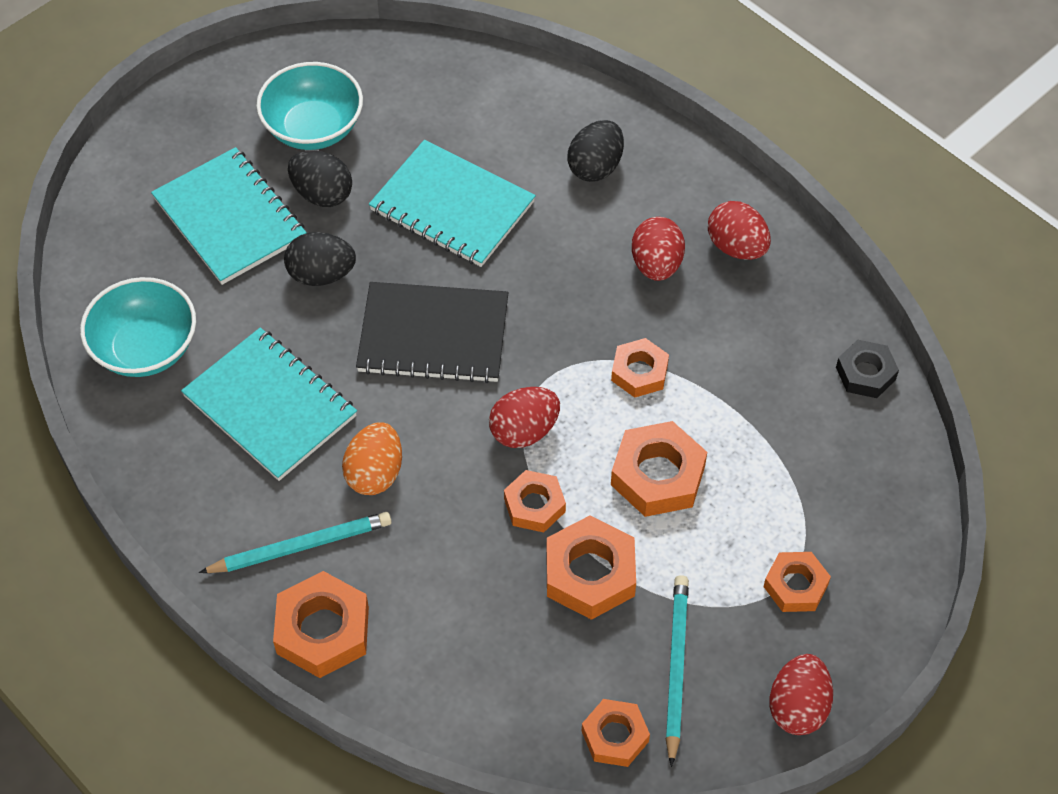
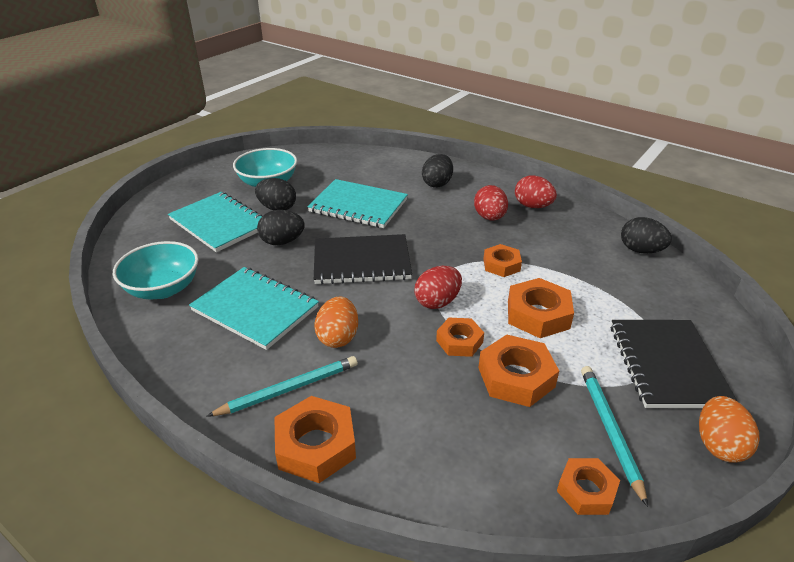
camera: 10 degrees left, 20 degrees down
orange nut [763,552,831,612] -> black notebook [611,320,738,408]
red egg [769,654,833,735] -> orange egg [699,396,760,463]
black nut [836,340,899,398] -> black egg [621,217,672,254]

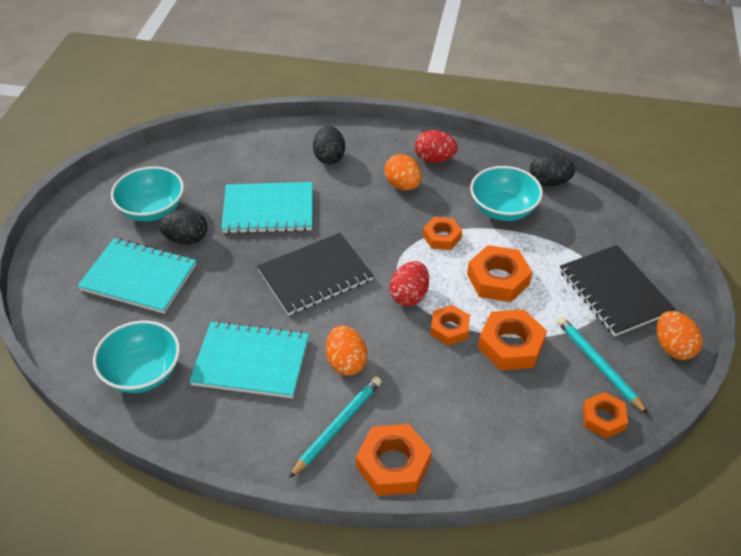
camera: 25 degrees left, 10 degrees up
black egg [257,210,305,245] -> none
red egg [474,185,508,221] -> orange egg [384,154,422,190]
none -> turquoise bowl [470,166,543,221]

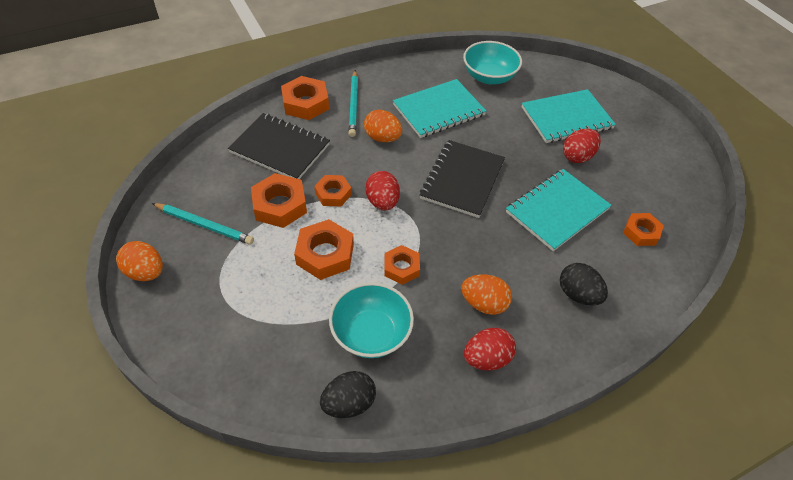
camera: 140 degrees right, 5 degrees up
turquoise bowl [111,166,184,222] -> none
black egg [159,209,207,245] -> red egg [563,129,601,163]
black notebook [560,245,676,337] -> black notebook moved to [228,113,330,179]
orange nut [583,392,628,439] -> orange nut moved to [623,213,664,246]

